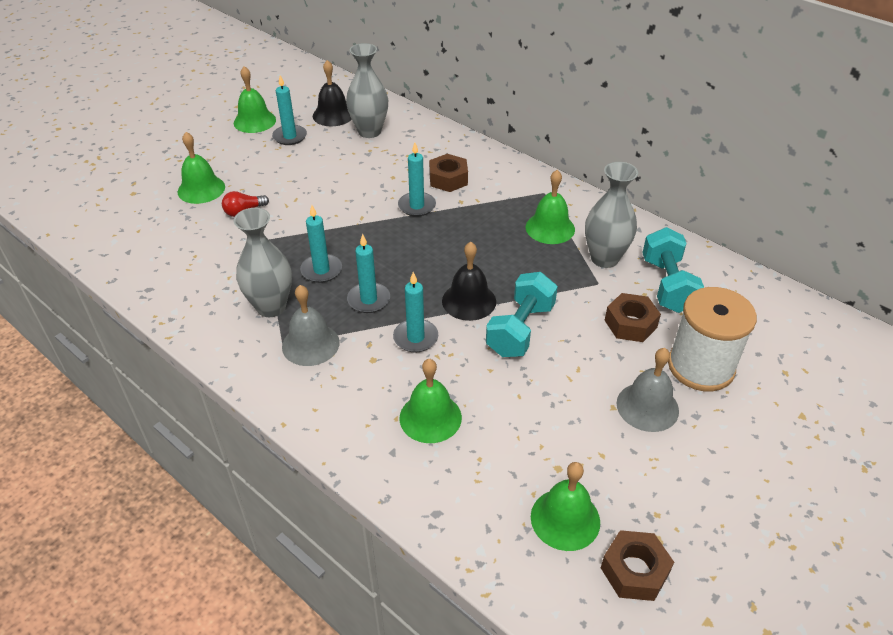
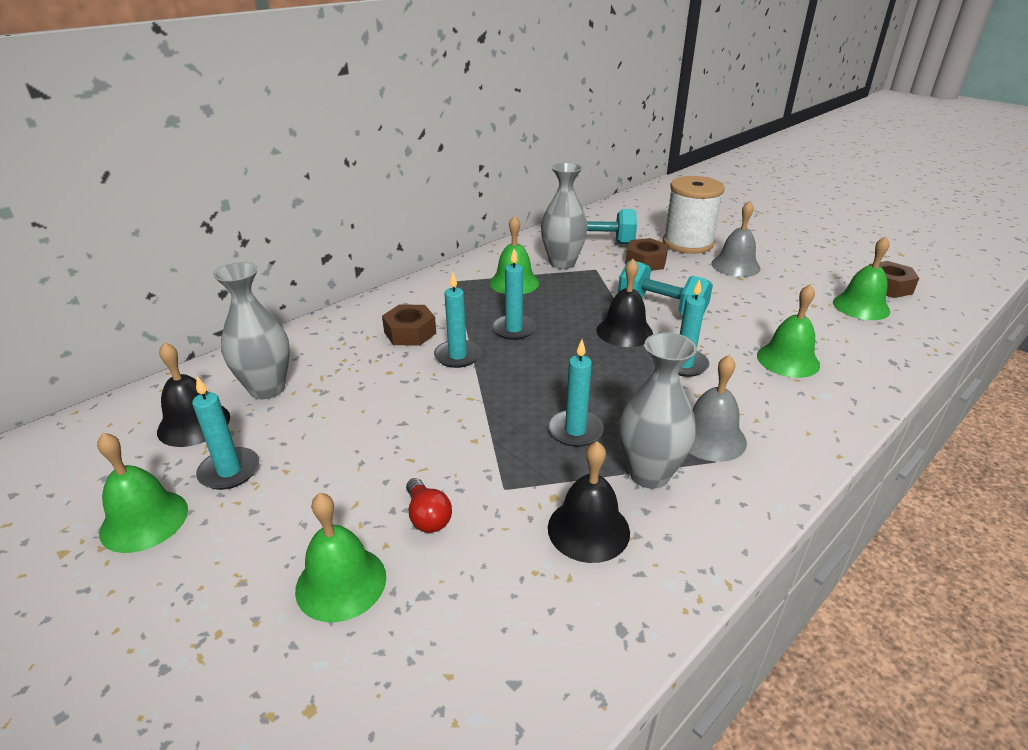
camera: 85 degrees left, 10 degrees down
turquoise candle [347,234,390,313] -> turquoise candle moved to [492,249,536,340]
none -> black bell [548,441,630,563]

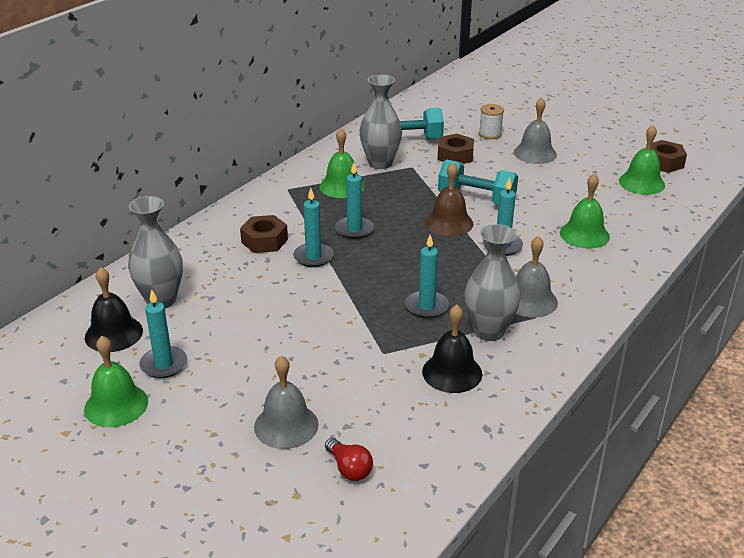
camera: 10 degrees left, 0 degrees up
green bell [295,493,386,622] -> grey bell [254,355,318,449]
red light bulb [406,478,452,533] -> red light bulb moved to [325,438,373,481]
black bell [596,259,653,347] -> brown bell [425,162,473,236]
white spool [663,176,725,254] -> white spool [479,104,504,139], size x0.50

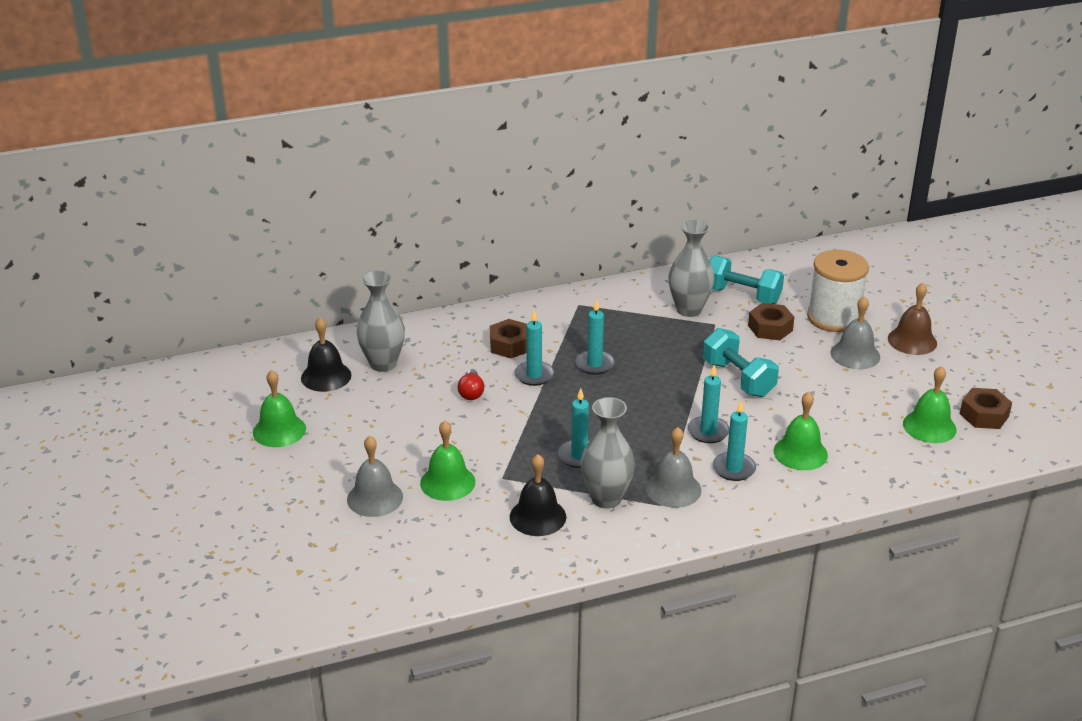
camera: 35 degrees right, 0 degrees up
turquoise candle [139,290,187,378] -> turquoise candle moved to [713,401,756,481]
green bell [319,128,365,198] -> green bell moved to [420,421,475,501]
red light bulb [325,438,373,481] -> red light bulb moved to [458,369,484,400]
brown bell [425,162,473,236] -> brown bell moved to [888,283,937,355]
white spool [479,104,504,139] -> white spool [807,250,869,332], size x2.01

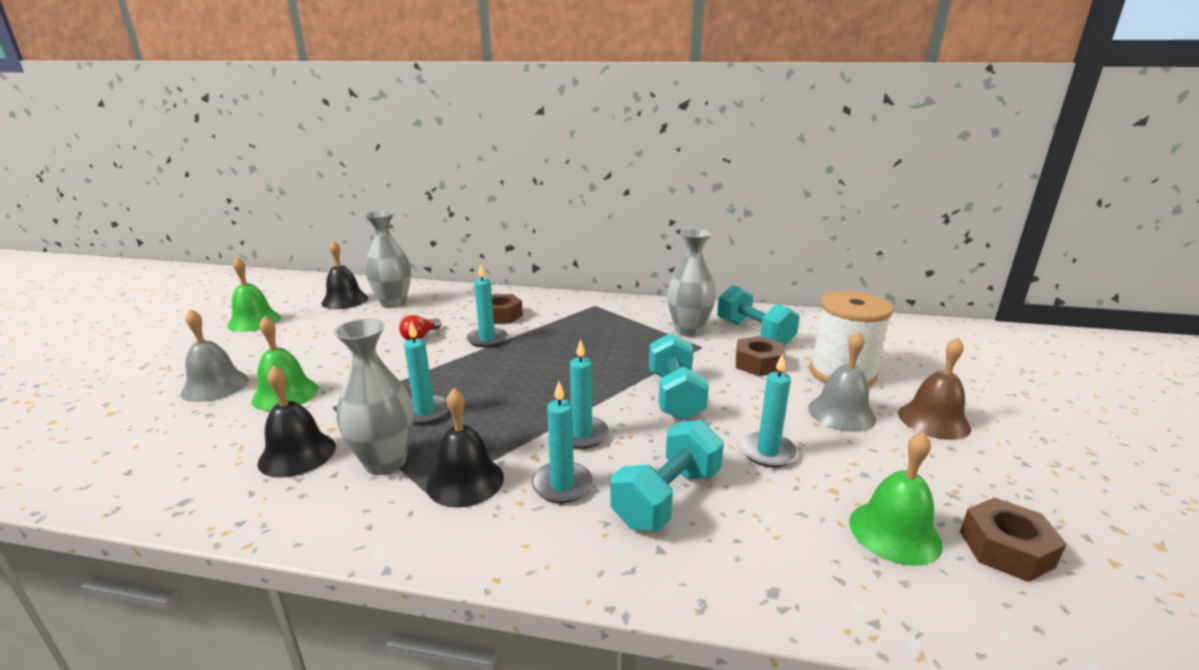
camera: 30 degrees right, 10 degrees down
turquoise candle [575,299,615,375] -> turquoise candle moved to [740,353,798,468]
grey bell [646,427,701,508] -> black bell [426,388,504,508]
green bell [774,392,828,470] -> turquoise dumbbell [610,419,724,531]

